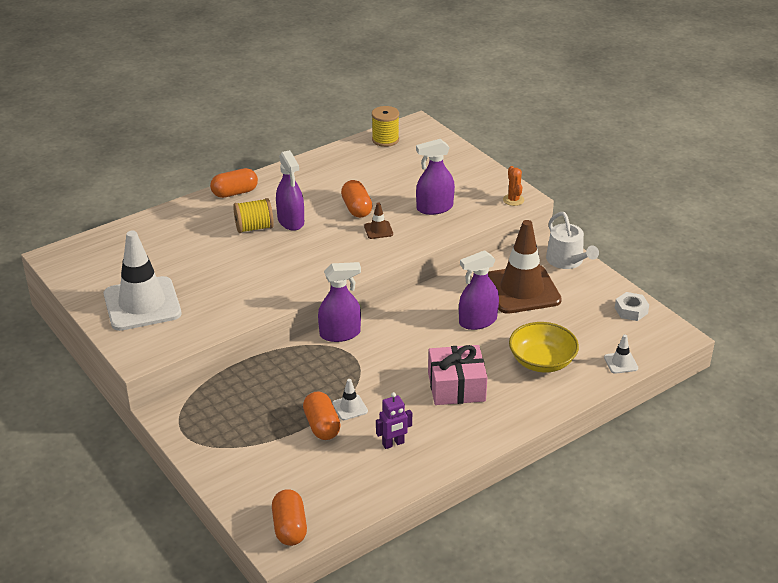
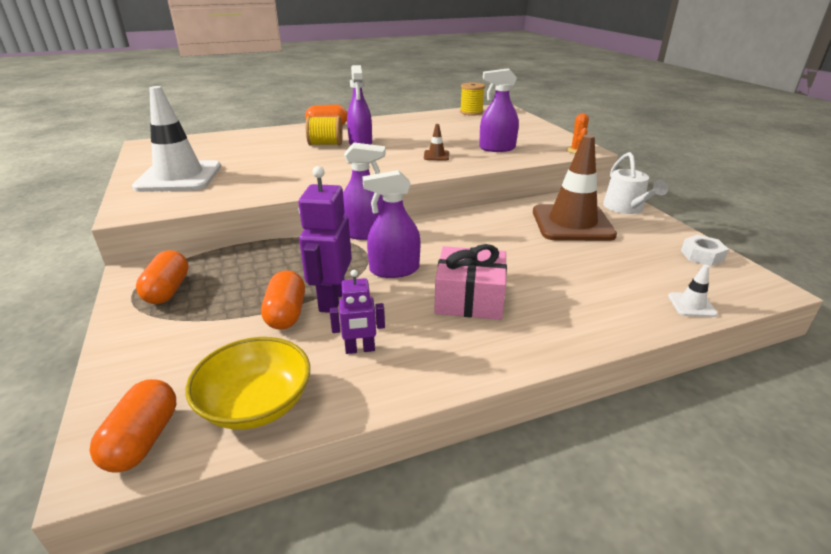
camera: 15 degrees right, 5 degrees down
white traffic cone [332,379,368,420] -> purple robot [298,166,352,313]
orange capsule [341,180,373,218] -> orange capsule moved to [136,250,189,304]
purple spray bottle [459,250,499,330] -> purple spray bottle moved to [362,170,420,278]
yellow bowl [509,322,579,373] -> yellow bowl moved to [186,337,310,430]

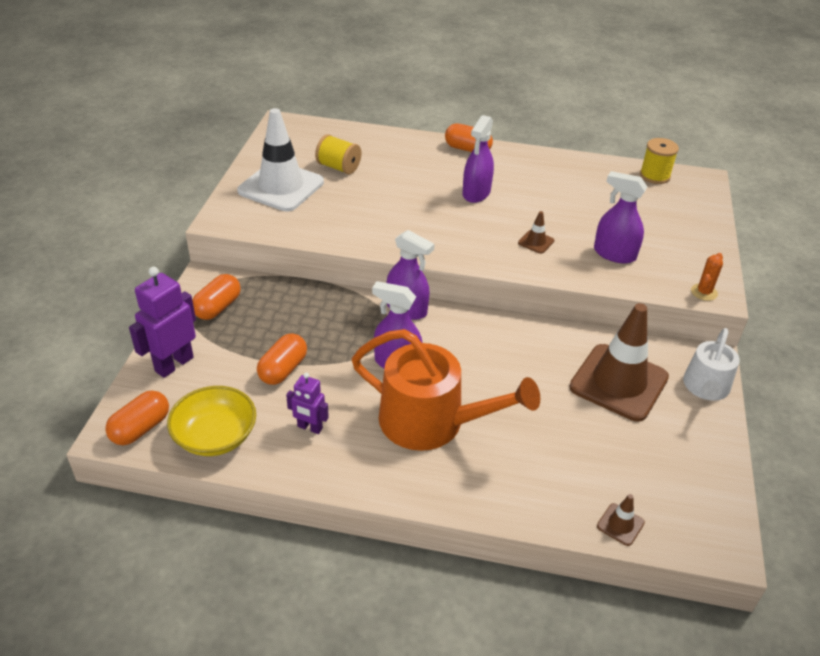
camera: 30 degrees right, 10 degrees up
purple robot [298,166,352,313] -> purple robot moved to [129,267,196,378]
yellow spool [306,116,343,146] -> yellow spool moved to [315,134,361,175]
pink gift [434,244,507,320] -> orange watering can [352,329,540,451]
white traffic cone [668,264,718,317] -> brown traffic cone [597,494,645,546]
white nut [681,235,729,266] -> none

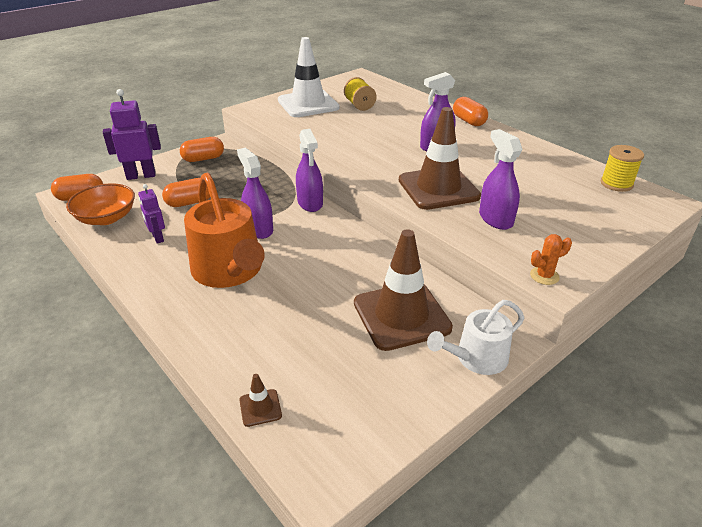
camera: 40 degrees right, 5 degrees down
yellow bowl [167,386,256,456] -> orange bowl [66,183,135,225]
brown traffic cone [518,211,554,254] -> brown traffic cone [399,107,481,210], size x2.48

